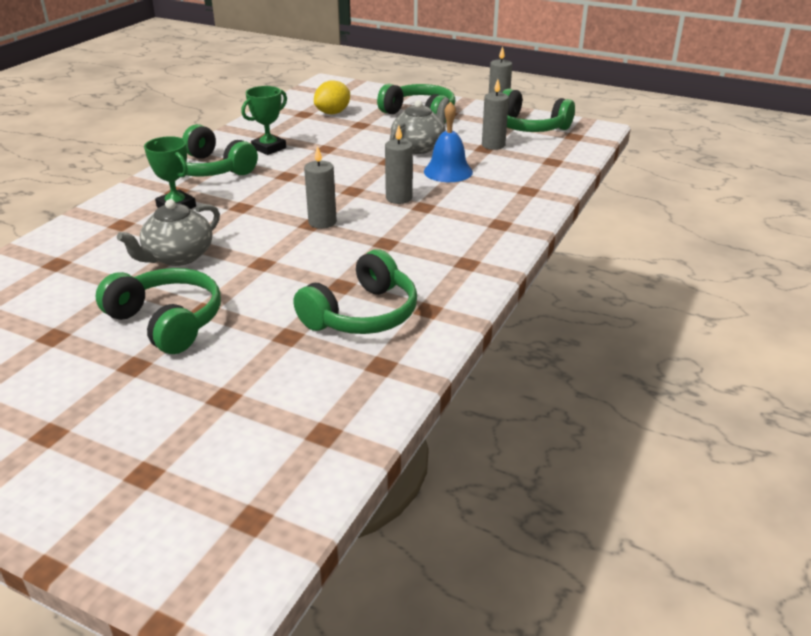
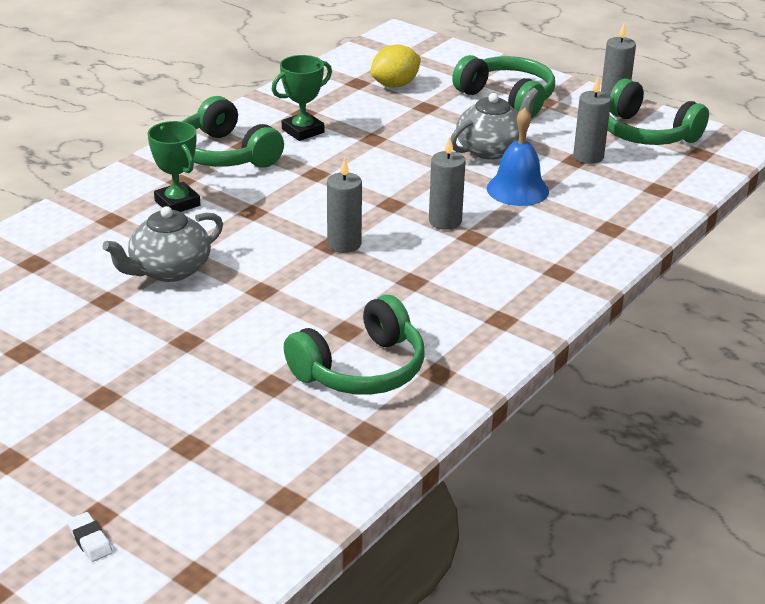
camera: 10 degrees right, 0 degrees up
green headphones [95,268,221,354] -> none
none -> white eraser [67,512,113,562]

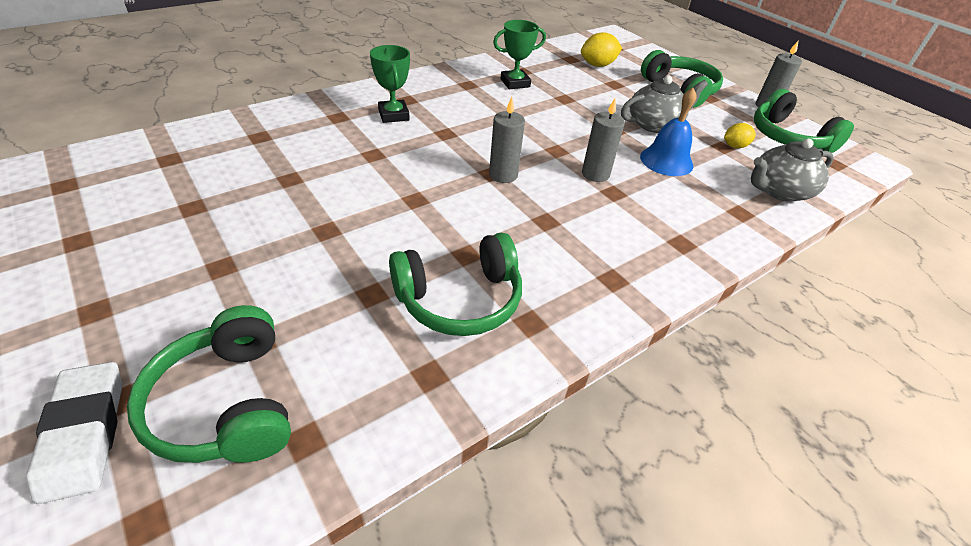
camera: 15 degrees right, 10 degrees up
white eraser [67,512,113,562] -> white eraser [26,362,122,504], size x2.12
grey teapot [103,206,223,282] -> grey teapot moved to [751,139,834,202]
green headphones [182,96,284,168] -> green headphones moved to [127,305,291,463]
grey candle [573,77,611,164] -> yellow lemon [724,123,756,148]

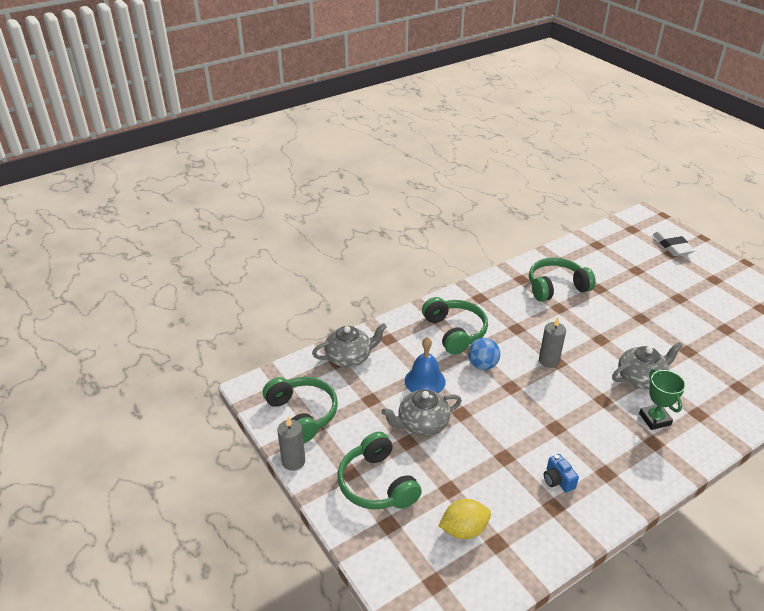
camera: 175 degrees left, 5 degrees down
green headphones [127,305,291,463] -> green headphones moved to [422,297,488,355]
green trophy [493,20,546,89] -> blue camera [544,454,579,492]
grey candle [582,99,625,182] -> blue ball [468,338,500,370]
yellow lemon [724,123,756,148] -> none
none -> grey teapot [612,342,683,389]

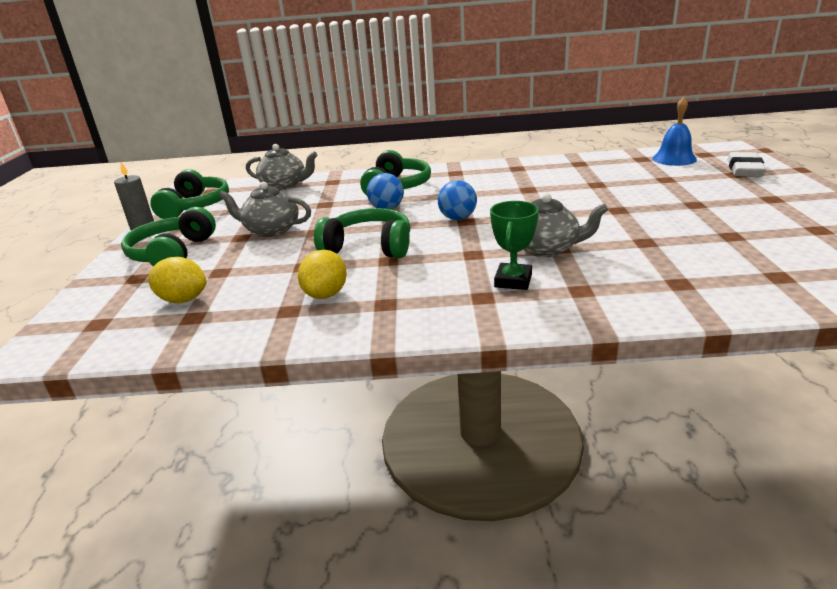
camera: 35 degrees right, 10 degrees down
blue bell [405,337,446,393] -> blue bell moved to [652,97,697,166]
green headphones [529,257,596,302] -> green headphones moved to [314,208,410,258]
grey candle [539,317,566,368] -> blue ball [438,180,477,220]
blue camera [544,454,579,492] -> yellow lemon [298,250,347,299]

